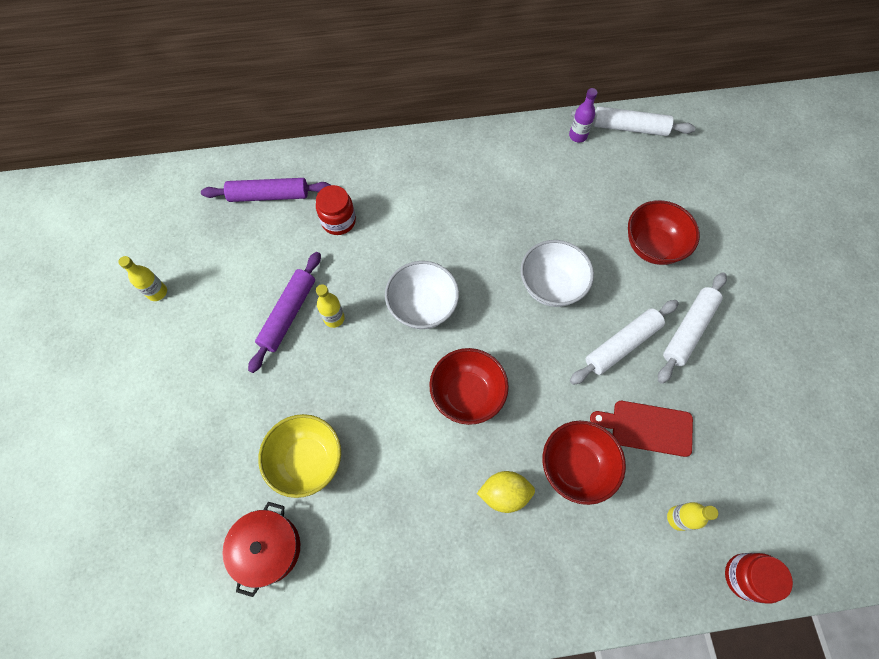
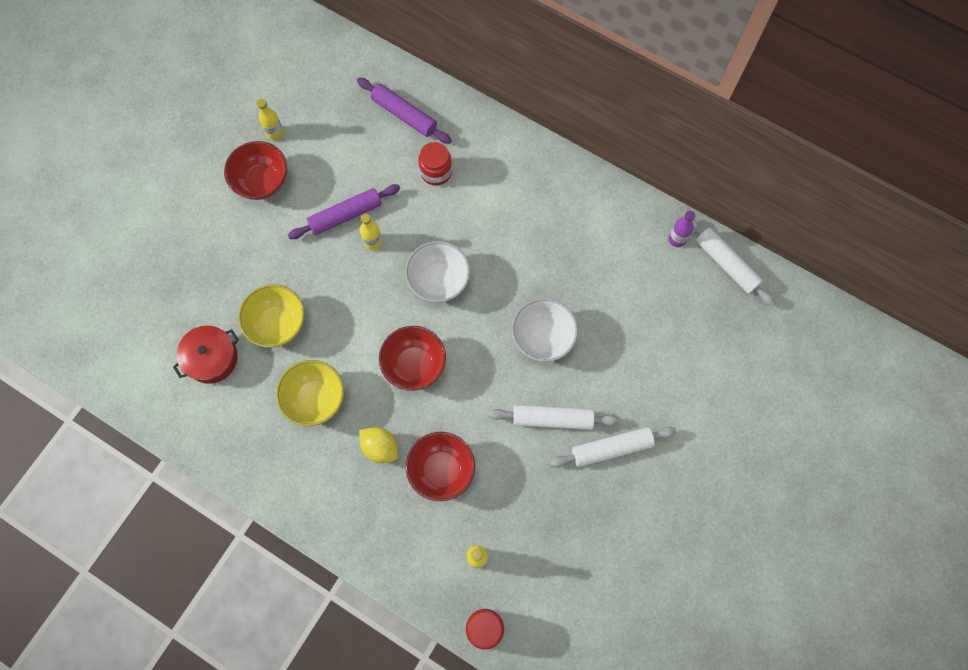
camera: 40 degrees right, 5 degrees up
red cutting board [590,401,693,457] -> none
red bowl [628,200,700,265] -> red bowl moved to [224,141,287,200]
none -> yellow bowl [276,360,344,426]

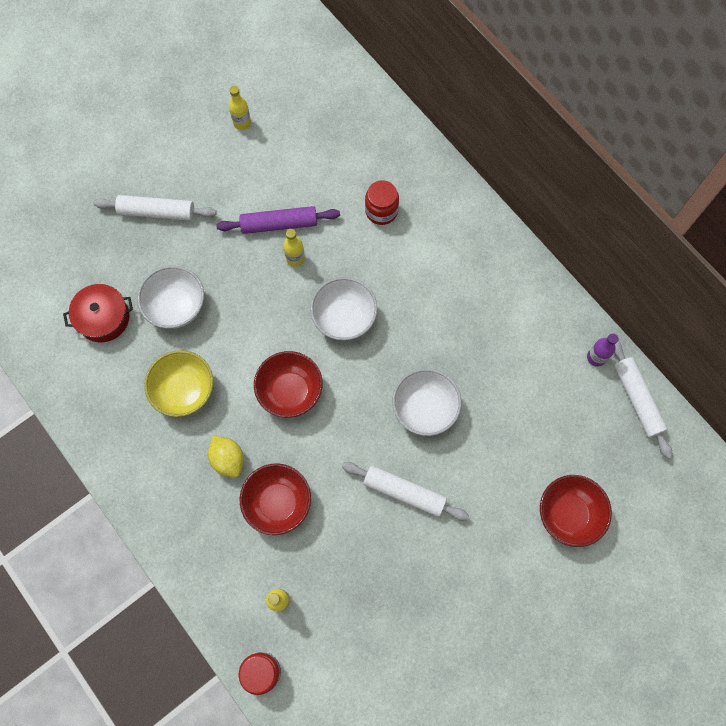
camera: 20 degrees right, 0 degrees up
red bowl [224,141,287,200] -> red bowl moved to [540,475,612,547]
yellow bowl [238,284,305,348] -> white bowl [137,266,204,329]
purple rolling pin [357,77,452,144] -> none
white rolling pin [549,427,677,468] -> white rolling pin moved to [93,195,217,221]

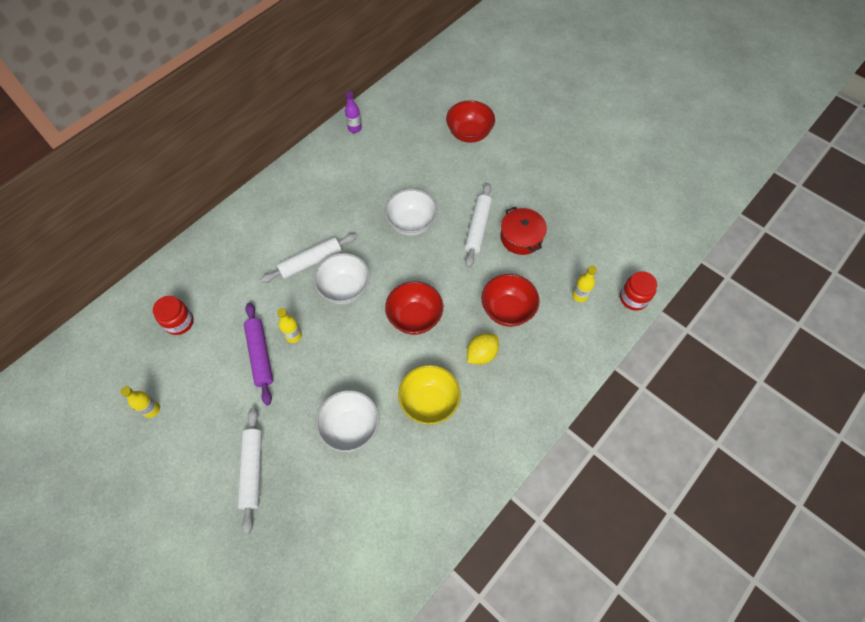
camera: 100 degrees left, 10 degrees down
red pot [63,284,133,342] -> red pot moved to [500,207,547,255]
red jar [365,180,399,225] -> red jar moved to [153,296,194,335]
white rolling pin [614,341,672,459] -> white rolling pin moved to [260,233,357,283]

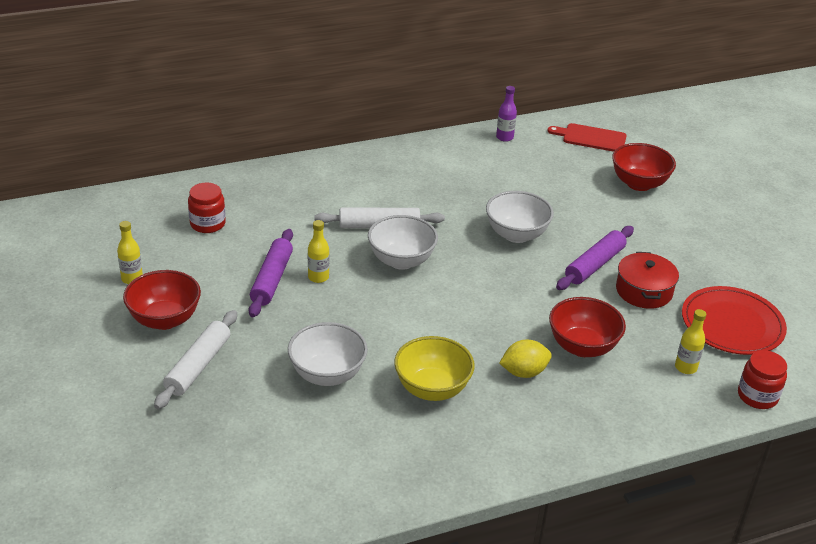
camera: 25 degrees right, 25 degrees down
red bowl [385,281,443,335] -> red bowl moved to [123,270,201,330]
white rolling pin [465,183,492,268] -> purple rolling pin [556,226,634,290]
none -> red cutting board [547,123,627,152]
none -> red plate [682,286,787,355]

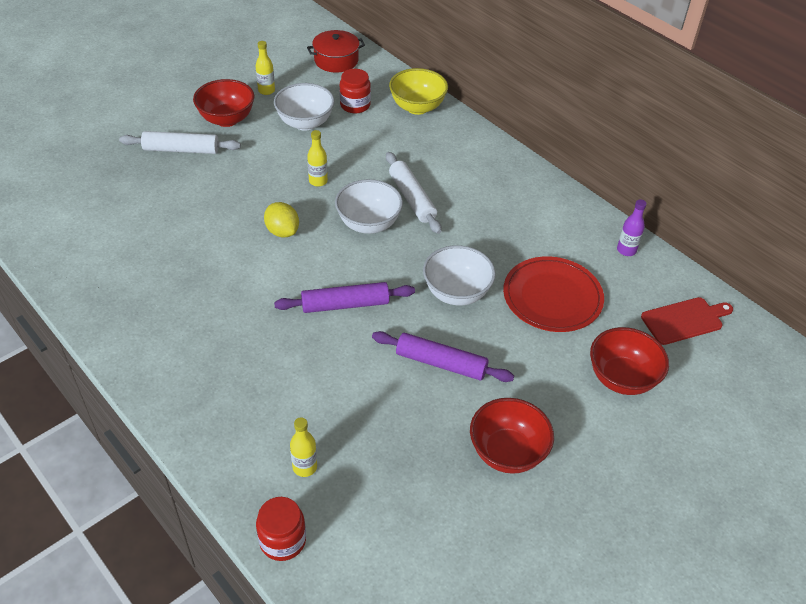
camera: 70 degrees right, 10 degrees up
purple rolling pin [249,229,293,317] -> purple rolling pin moved to [274,282,415,313]
white bowl [288,322,368,386] -> white bowl moved to [274,83,334,131]
yellow bowl [394,336,475,401] -> yellow bowl moved to [389,68,448,115]
yellow lemon [499,340,552,378] -> yellow lemon moved to [264,202,299,238]
red cutting board [547,123,627,152] -> red cutting board turned 75 degrees clockwise [641,297,733,345]
red bowl [549,297,626,357] -> red bowl moved to [470,398,554,474]
red pot [616,252,679,309] -> red pot moved to [307,30,365,73]
red plate [682,286,787,355] -> red plate moved to [503,256,604,332]

